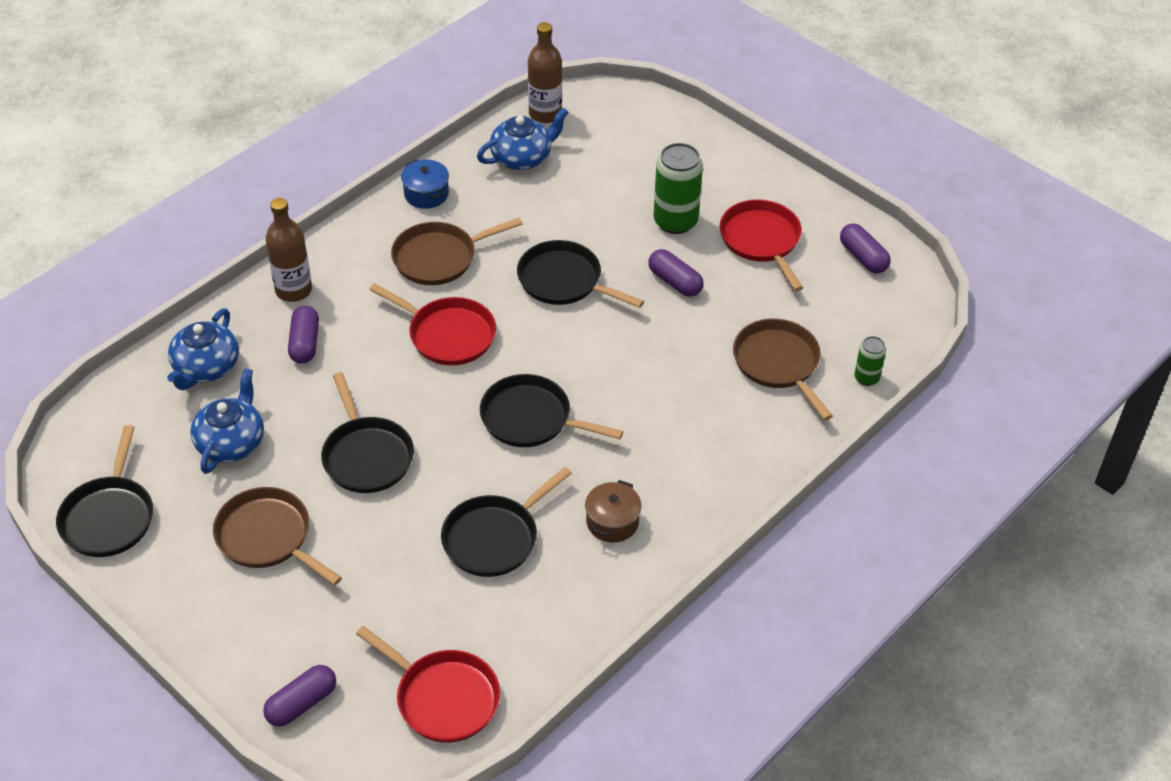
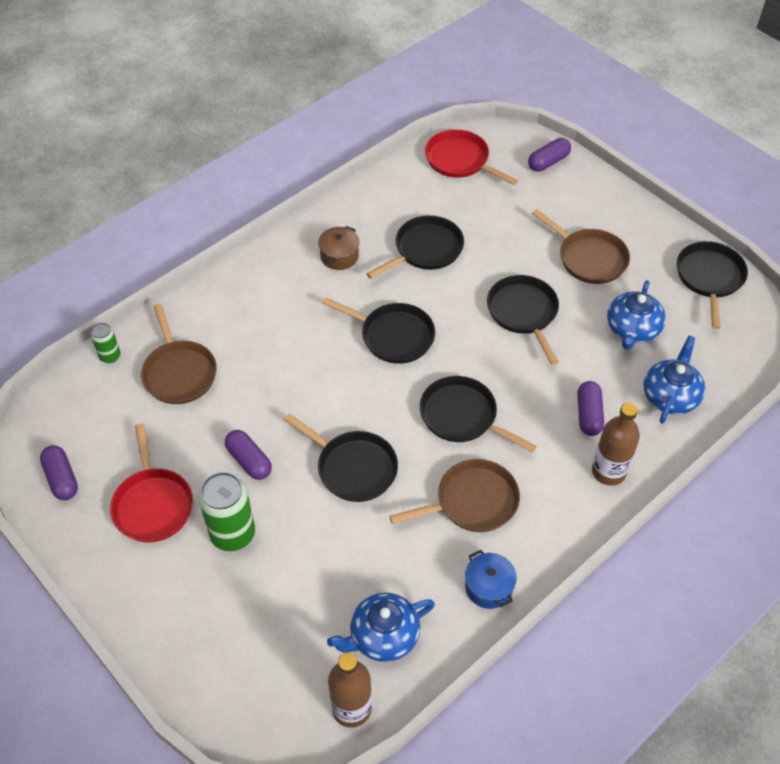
camera: 175 degrees left, 5 degrees up
red pan [369,283,496,365] -> black pan [420,376,537,453]

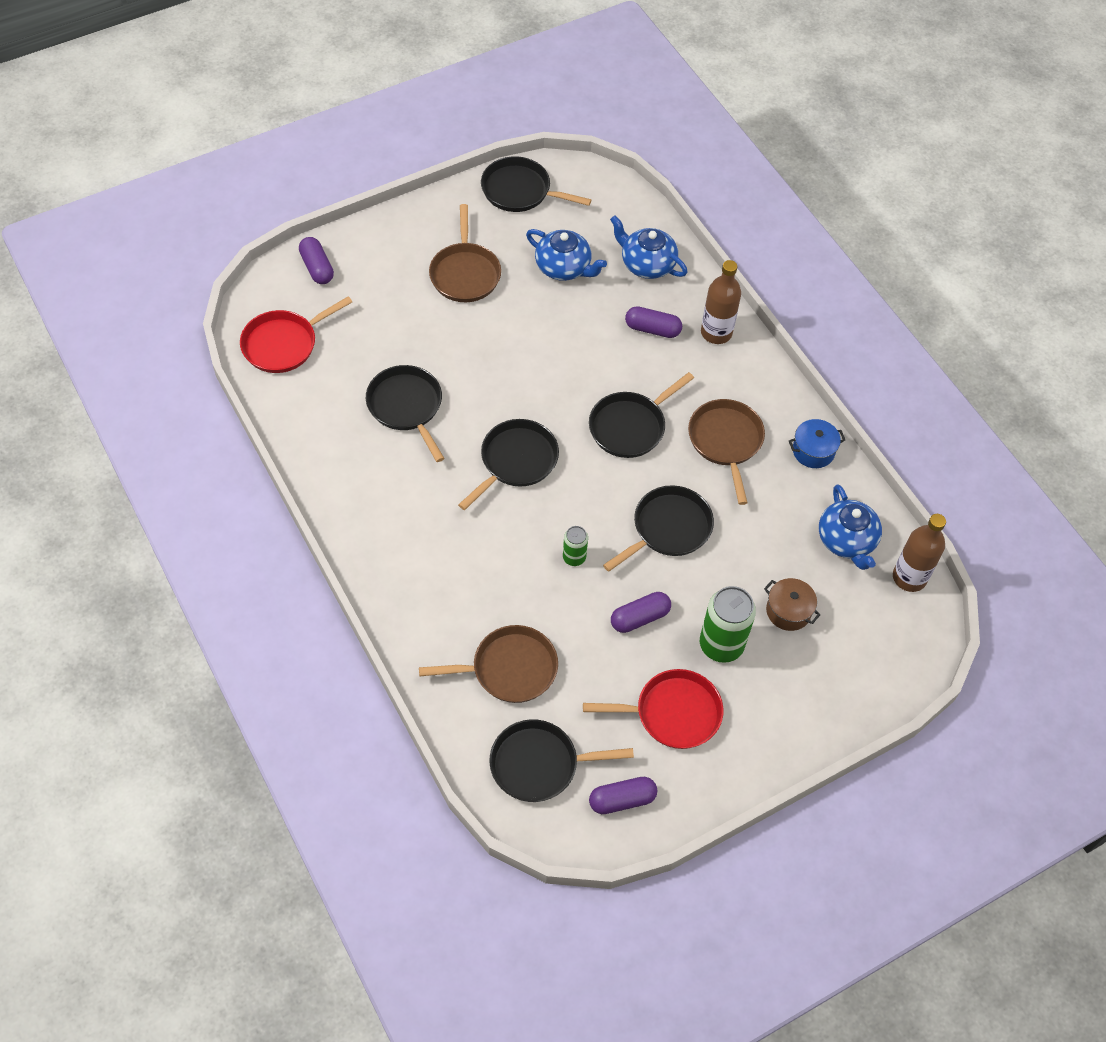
camera: 80 degrees left, 5 degrees up
green can [91,323,120,363] -> green can moved to [563,526,588,566]
brown pot [318,226,359,270] -> brown pot moved to [764,578,820,631]
black pan [487,275,559,365] -> black pan moved to [489,719,634,802]
brown pan [532,209,630,284] -> brown pan turned 120 degrees clockwise [429,204,501,302]

